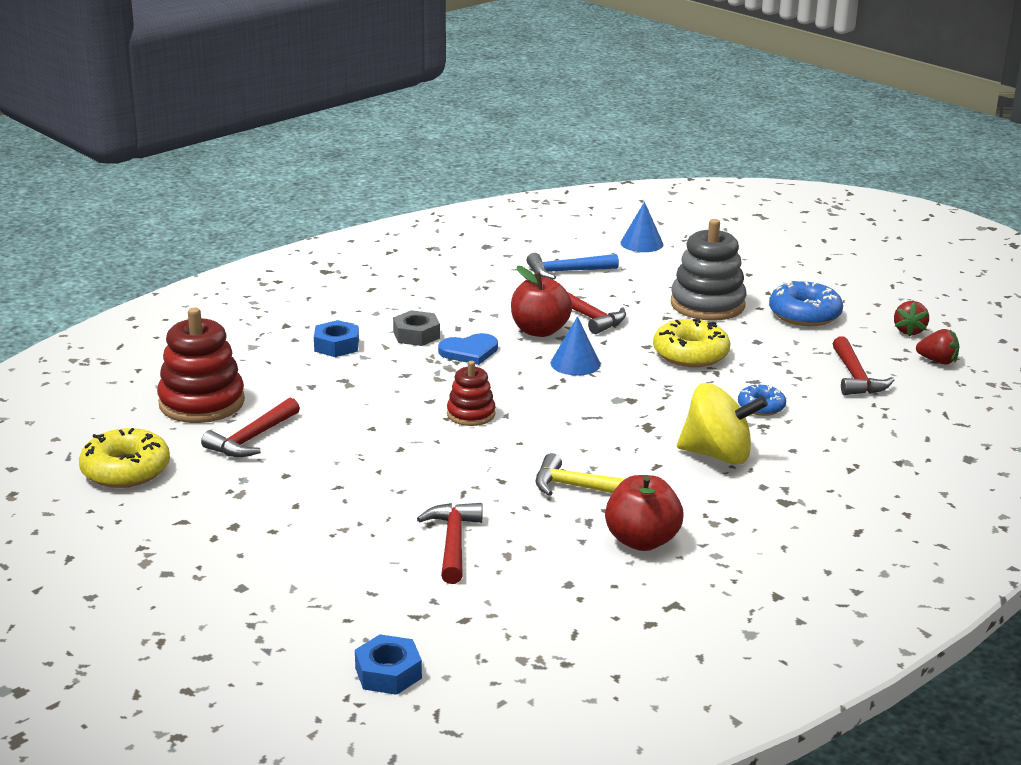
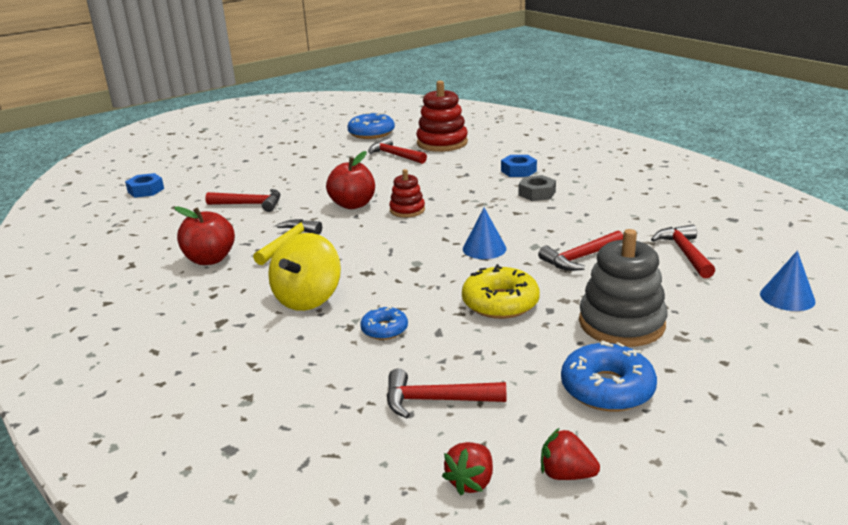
camera: 100 degrees right, 0 degrees up
yellow donut [79,428,170,488] -> blue donut [347,112,395,139]
blue heart [438,333,498,365] -> none
red apple [511,266,572,337] -> red apple moved to [326,151,375,209]
blue hammer [527,253,619,280] -> red hammer [651,225,715,278]

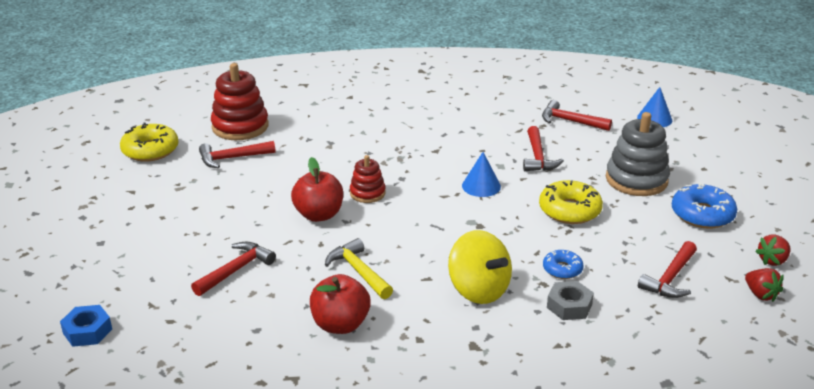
camera: 60 degrees left, 5 degrees up
blue donut [347,112,395,139] -> yellow donut [120,123,179,162]
blue nut [501,155,537,177] -> none
grey nut [518,175,556,201] -> grey nut moved to [547,281,594,320]

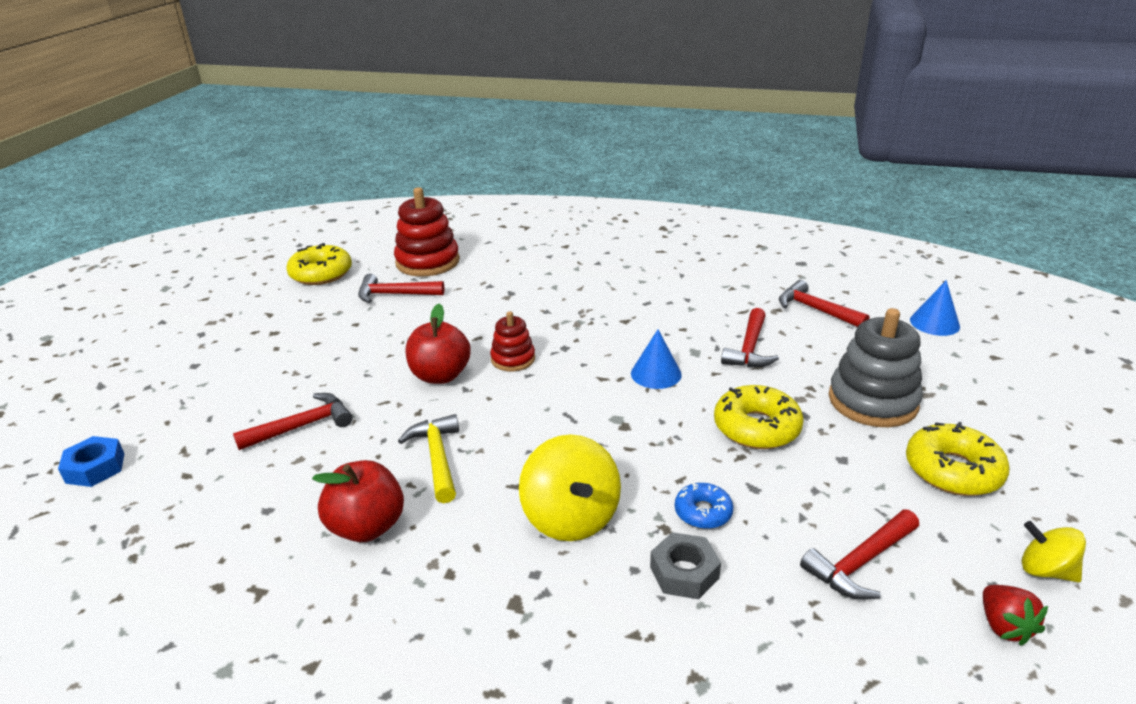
camera: 20 degrees right, 0 degrees up
blue donut [672,182,737,229] -> yellow donut [906,422,1010,496]
red strawberry [755,235,790,266] -> yellow spinning top [1022,521,1086,583]

